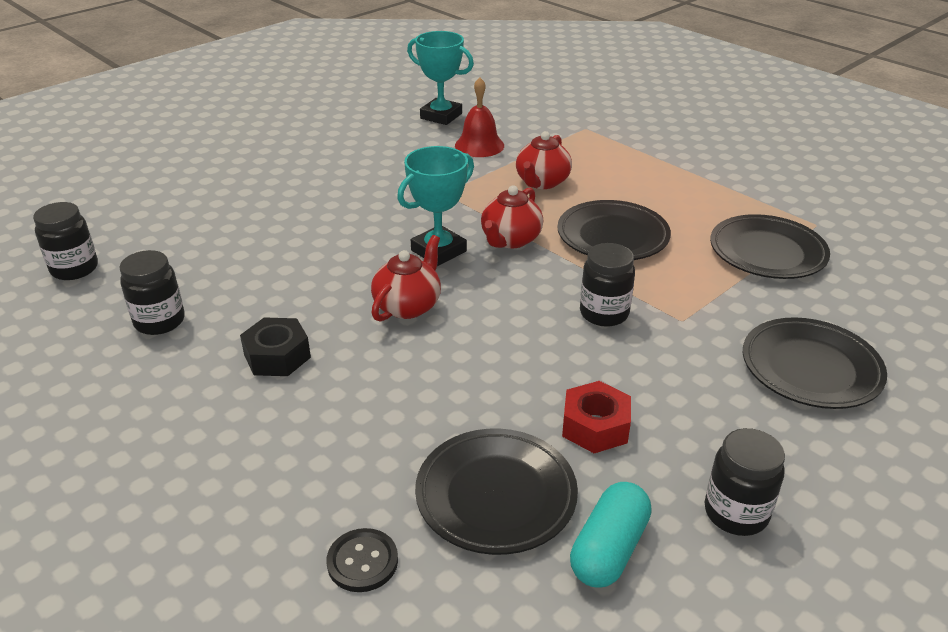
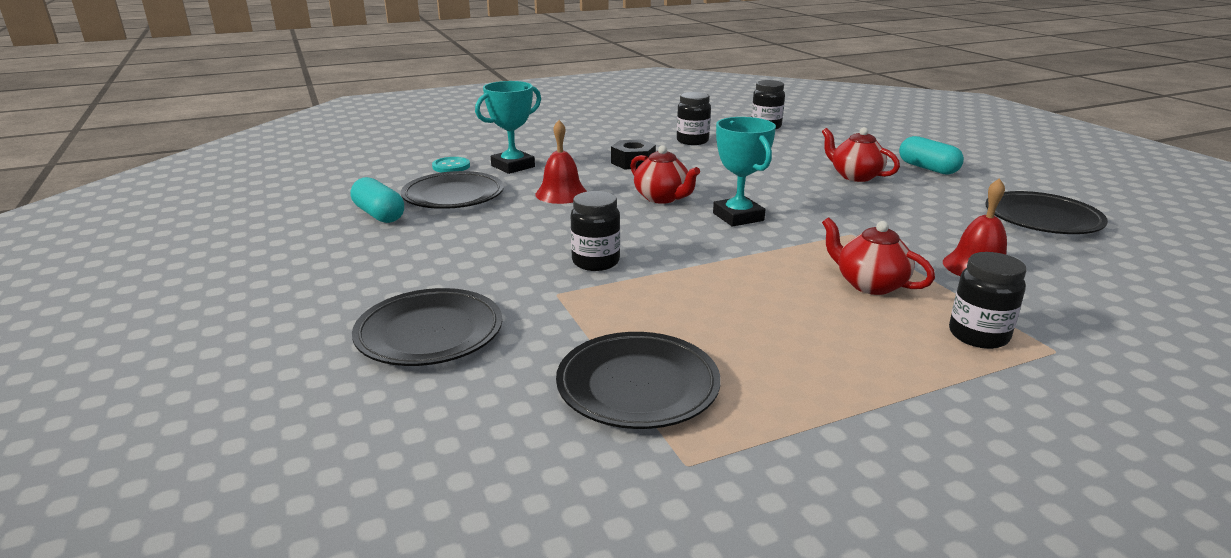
camera: 110 degrees right, 10 degrees down
black button [326,528,398,592] -> turquoise button [432,157,470,173]
turquoise trophy [407,31,474,125] -> turquoise trophy moved to [475,81,541,174]
red teapot [481,185,543,248] -> red teapot moved to [822,127,900,182]
black plate [557,200,671,260] -> black plate moved to [985,191,1108,234]
red nut [562,381,631,453] -> none
black jar [705,428,785,536] -> black jar moved to [949,252,1027,349]
none -> red bell [535,120,587,204]
none -> turquoise capsule [899,136,964,175]

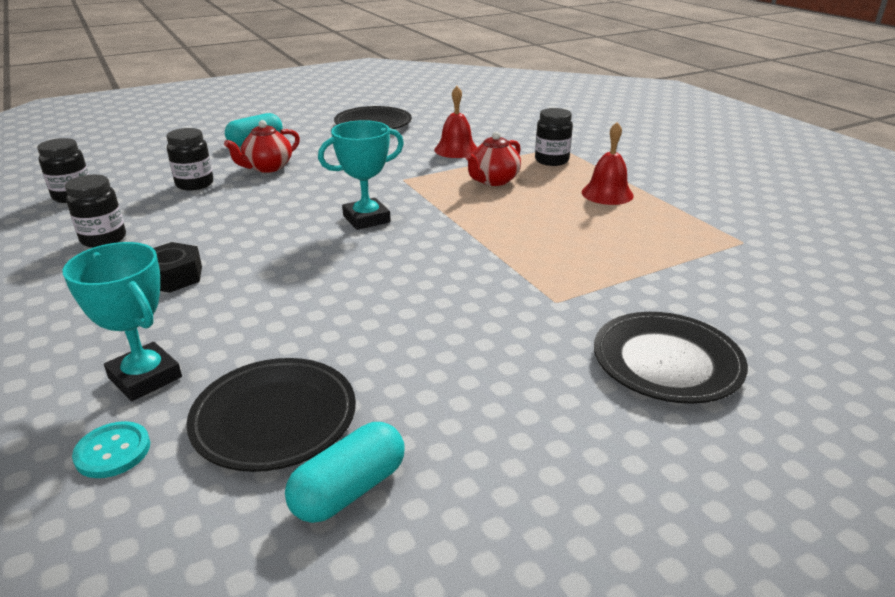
camera: 95 degrees left, 5 degrees up
red bell [535,120,587,204] -> red bell moved to [582,122,634,205]
black plate [556,332,721,429] -> none
black jar [571,191,620,271] -> black jar moved to [166,128,213,191]
red teapot [630,145,700,204] -> none

